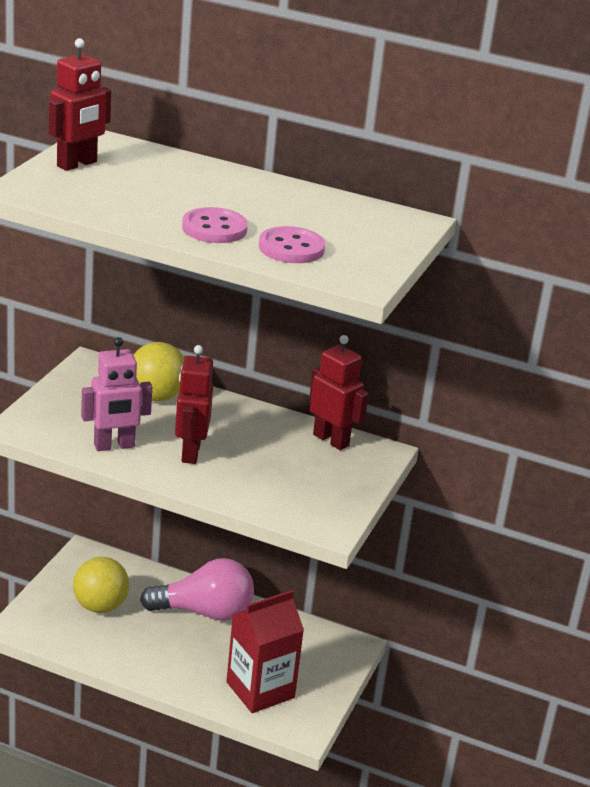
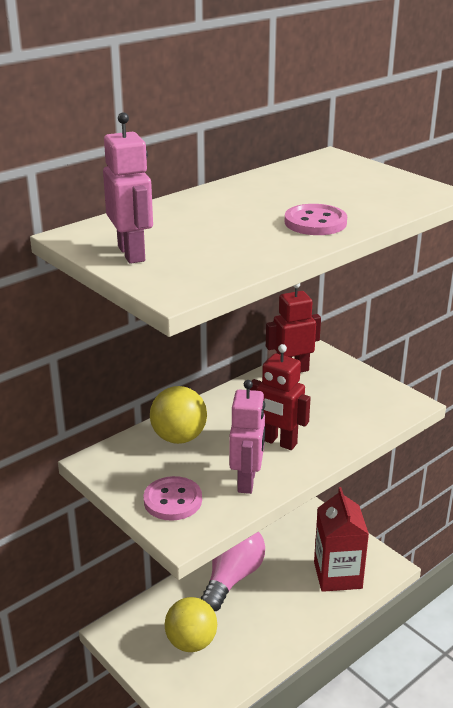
camera: 60 degrees left, 0 degrees up
red robot [49,38,111,171] -> pink robot [103,112,153,264]
pink button [259,226,325,263] -> pink button moved to [143,476,202,521]

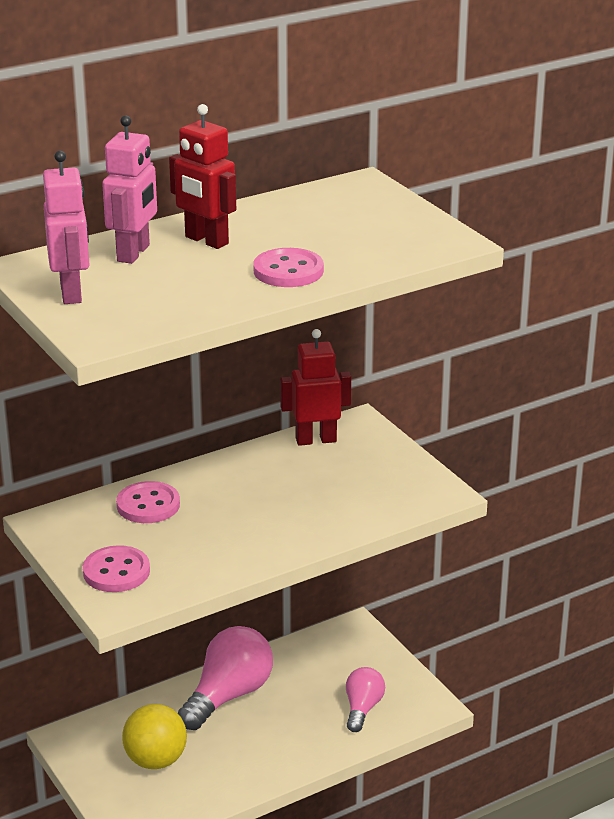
camera: 10 degrees right, 0 degrees up
yellow ball [150,386,207,444] -> pink button [116,481,180,523]
pink robot [229,380,265,494] -> pink robot moved to [102,115,157,264]
red robot [250,344,311,450] -> red robot moved to [169,104,236,249]
red carton [314,487,369,592] -> pink light bulb [346,667,385,732]

